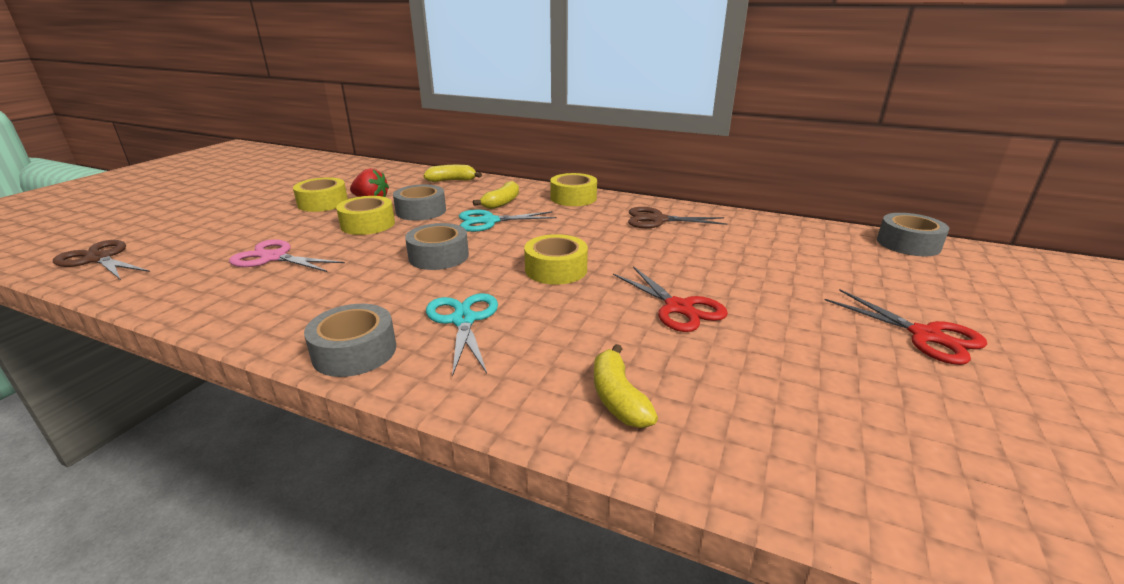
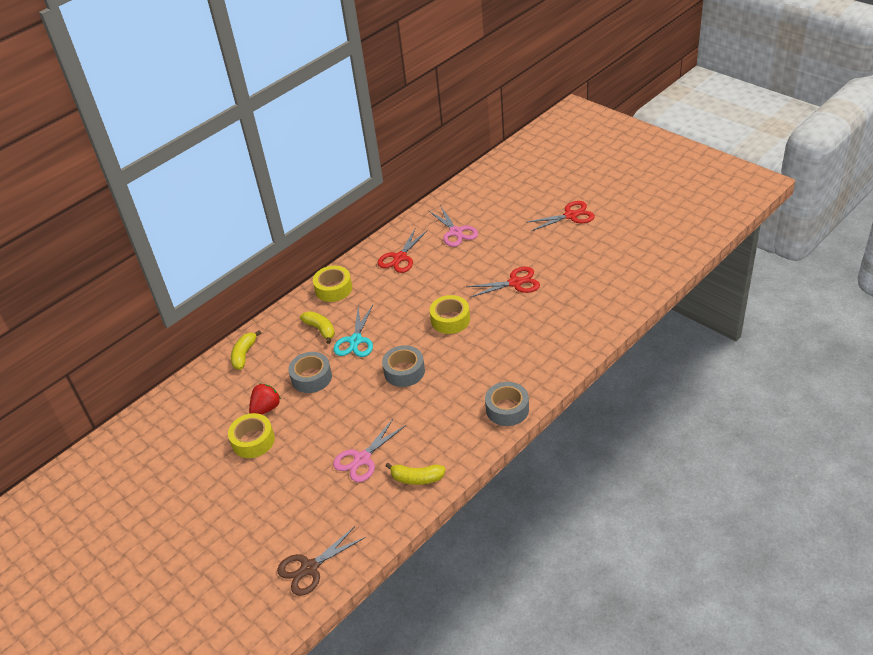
camera: 65 degrees left, 15 degrees up
yellow tape [336,196,395,235] -> none
turquoise scissors [426,293,498,377] -> none
yellow banana [594,344,658,428] -> yellow banana moved to [386,463,446,485]
brown scissors [628,207,727,228] -> red scissors [378,229,428,273]
grey tape [877,213,949,256] -> none
none -> pink scissors [429,205,478,247]

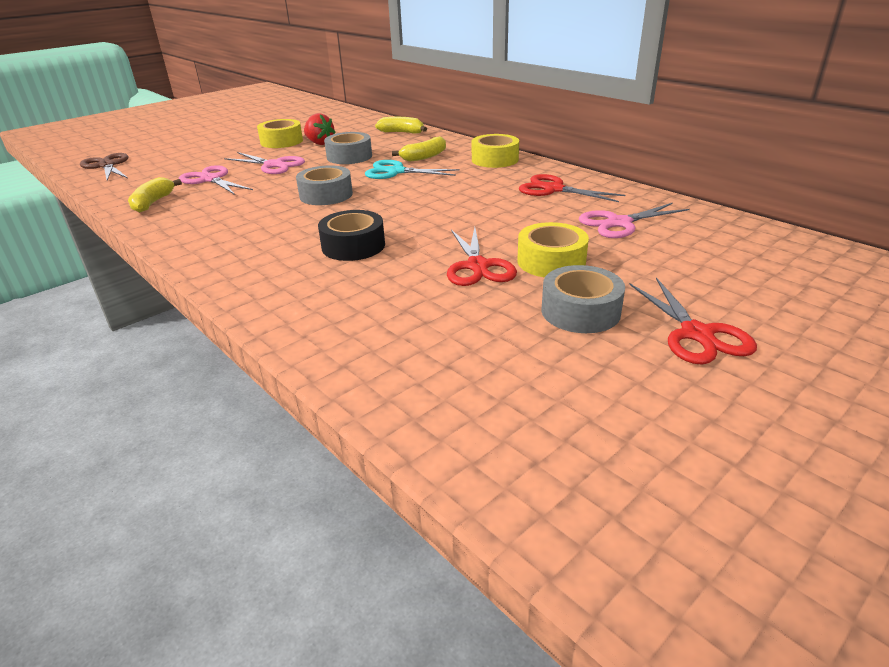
camera: 90 degrees right, 10 degrees down
yellow tape [430,295,470,334] -> yellow tape moved to [517,222,589,278]
grey tape [485,382,529,426] -> grey tape moved to [541,265,625,333]
none -> pink scissors [224,152,305,174]
none -> black tape [318,210,385,261]

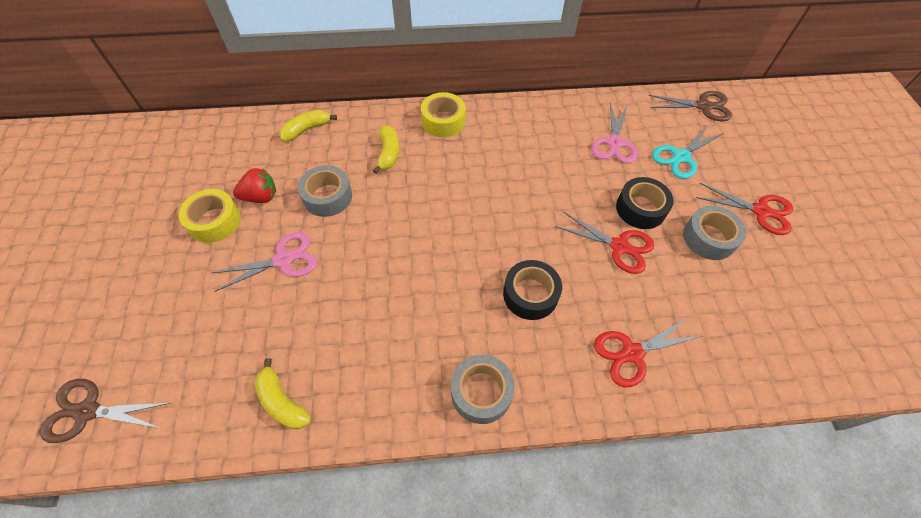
camera: 55 degrees left, 25 degrees up
pink scissors [179,165,253,195] -> none
grey tape [296,165,353,205] -> grey tape moved to [451,355,515,424]
turquoise scissors [365,160,460,179] -> turquoise scissors moved to [652,125,724,179]
yellow tape [517,222,589,278] -> black tape [616,177,674,229]
red scissors [519,174,625,202] -> red scissors moved to [594,318,702,387]
none -> brown scissors [649,91,732,121]

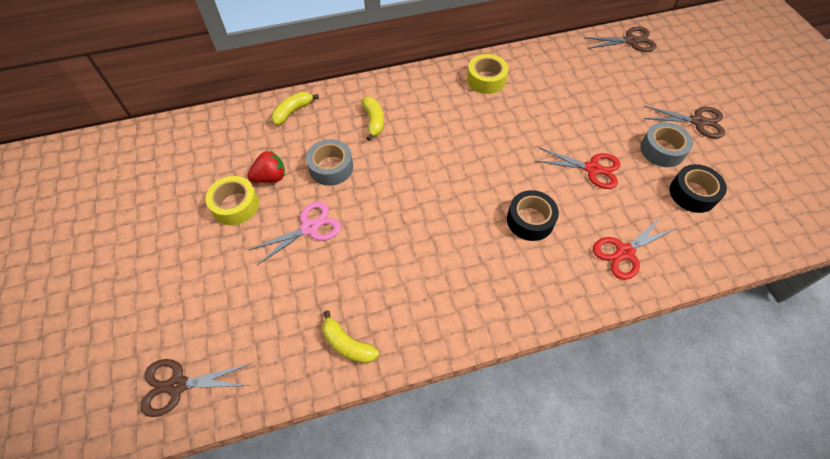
camera: 10 degrees left, 0 degrees up
yellow tape [421,92,466,137] -> yellow tape moved to [467,54,508,94]
grey tape [451,355,515,424] -> none
pink scissors [592,102,638,164] -> none
black tape [616,177,674,229] -> black tape moved to [670,164,727,213]
turquoise scissors [652,125,724,179] -> none
red scissors [696,183,793,235] -> brown scissors [644,106,725,139]

